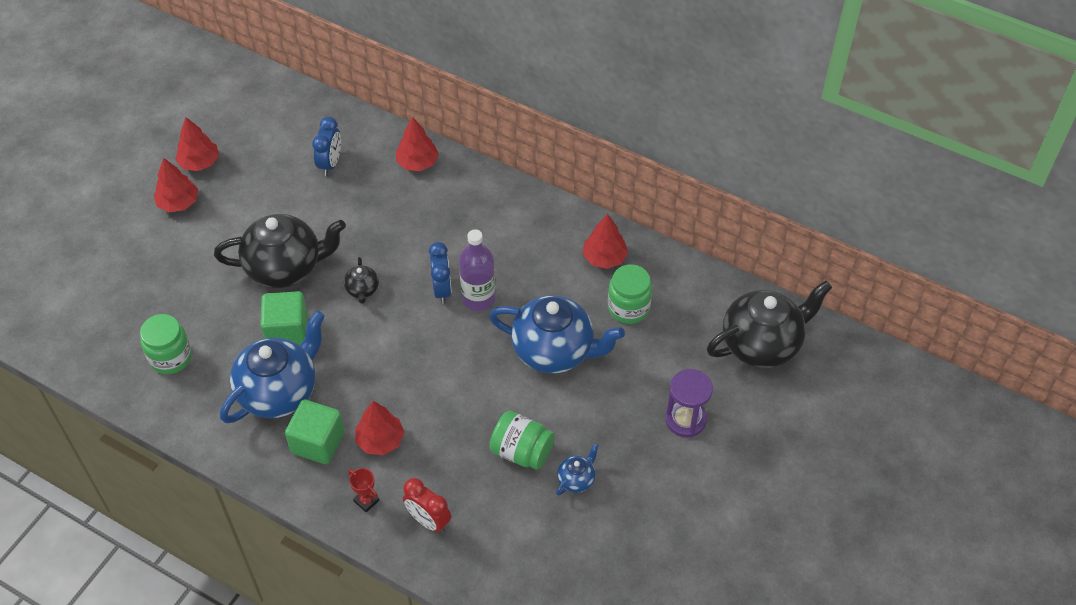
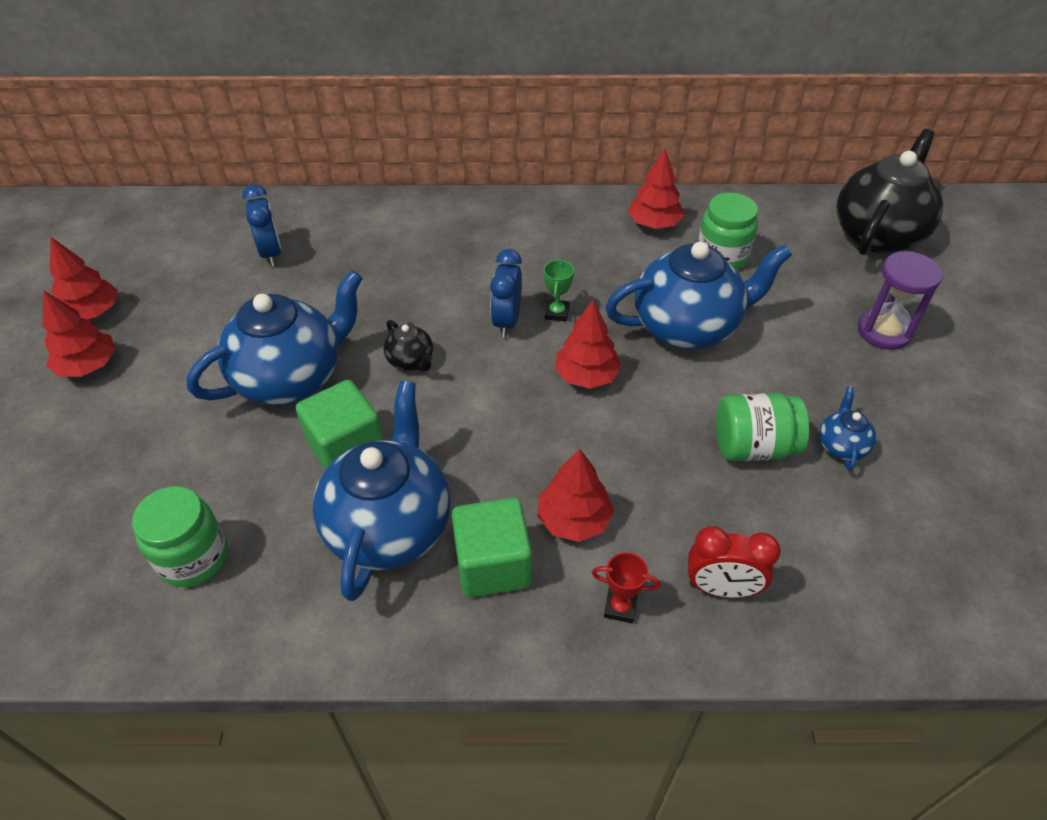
camera: 30 degrees left, 5 degrees down
black teapot [214,214,346,288] -> blue teapot [186,270,363,405]
red tree [396,117,439,171] -> red tree moved to [555,300,621,389]
blue clock [429,242,452,304] -> blue clock turned 135 degrees counterclockwise [490,249,522,337]
purple bottle [459,229,496,311] -> green trophy [544,259,574,322]

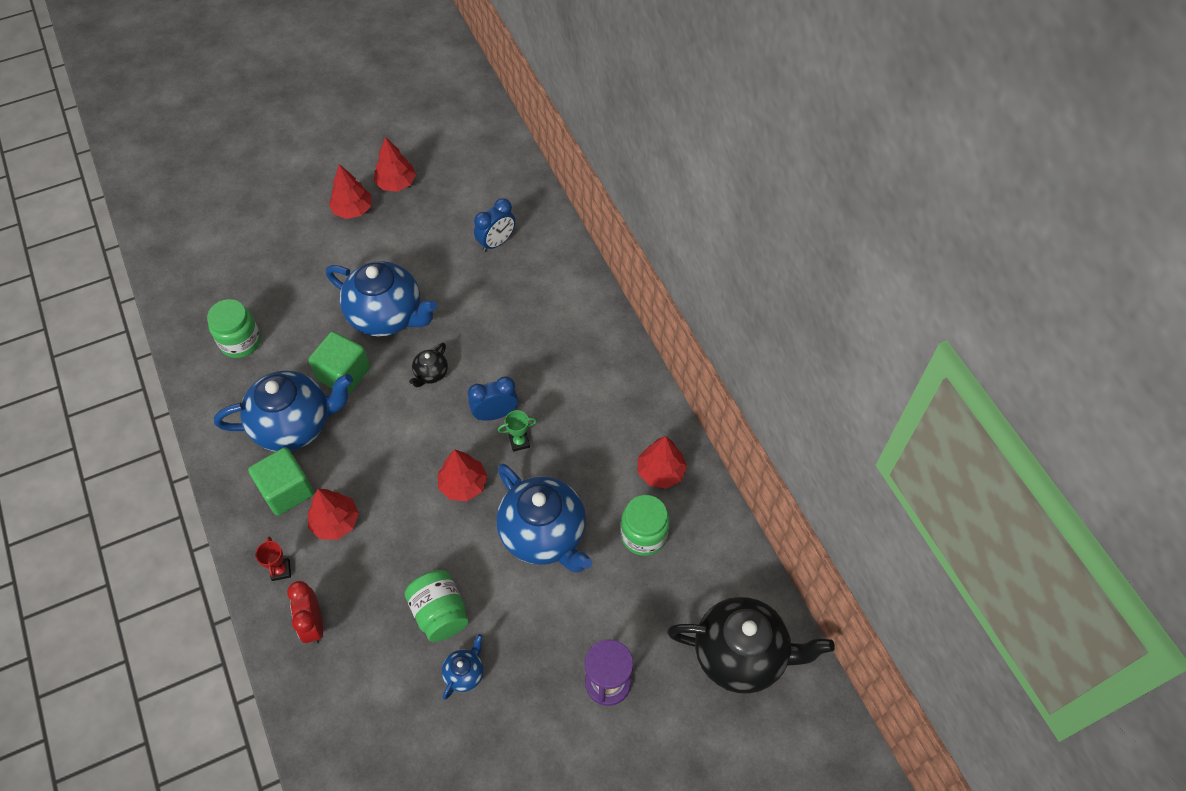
camera: 65 degrees right, 10 degrees up
blue teapot [819,387,876,471] -> blue teapot turned 45 degrees counterclockwise [442,634,483,700]

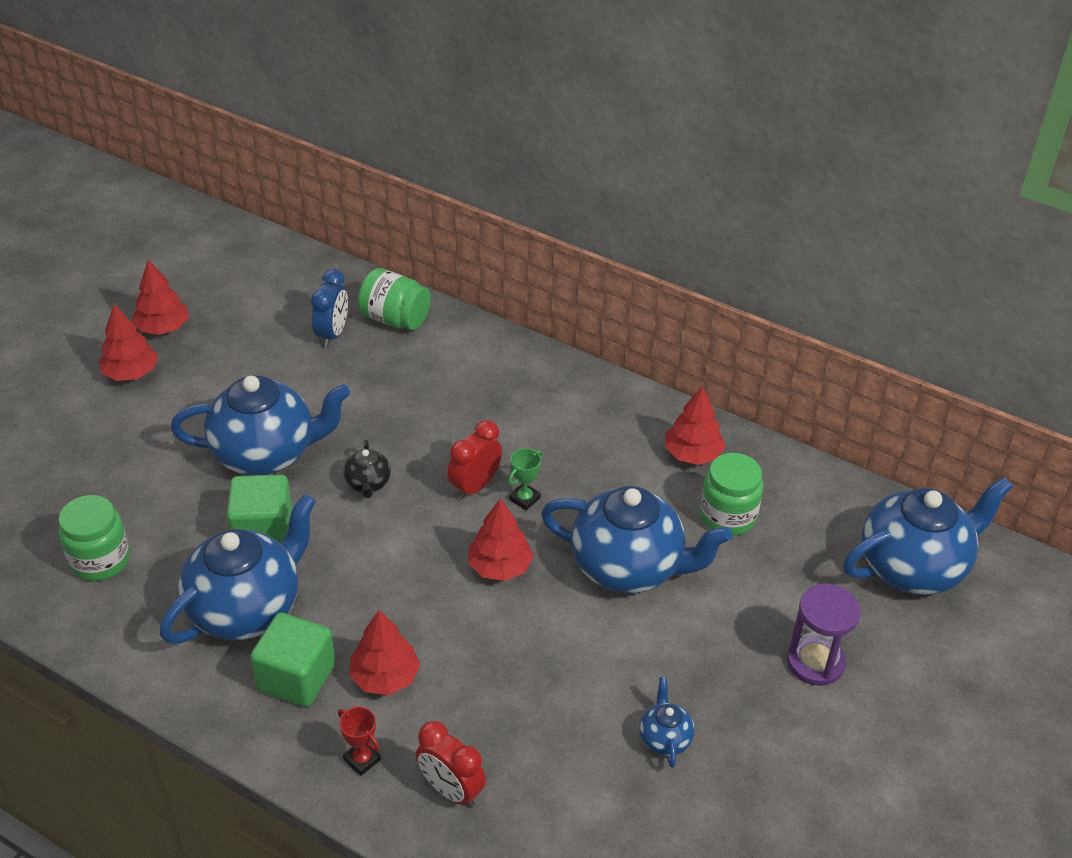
camera: 35 degrees left, 15 degrees down
green jar [405,570,469,642] -> green jar moved to [358,268,431,330]
blue clock [468,376,518,421] -> red clock [447,420,502,500]
black teapot [667,597,835,694] -> blue teapot [843,477,1014,595]

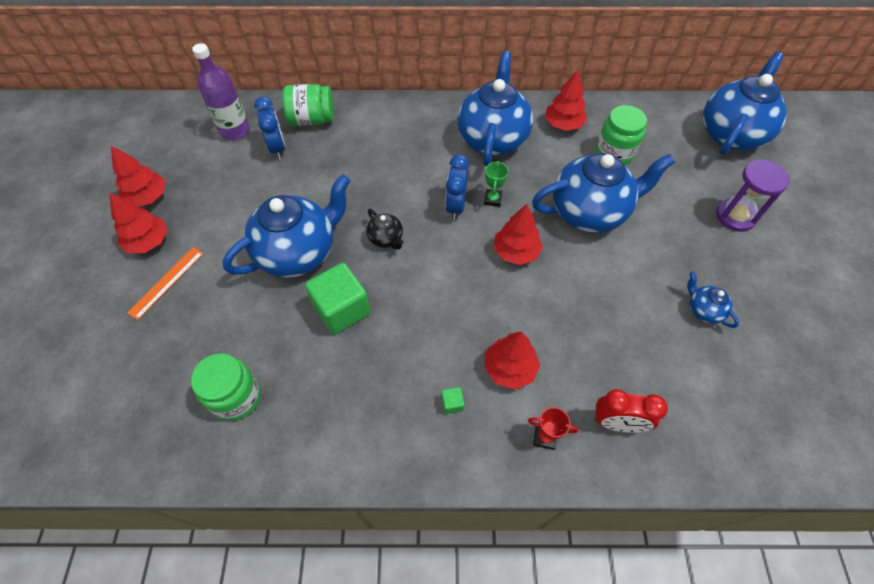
camera: 30 degrees left, 15 degrees up
blue teapot [160,494,316,644] -> blue teapot moved to [457,51,533,166]
green cube [250,612,335,707] -> green cube [441,387,465,414], size x0.40
red clock [447,420,502,500] -> blue clock [445,154,469,220]
none -> orange ruler [127,247,204,320]
none -> purple bottle [192,43,250,141]

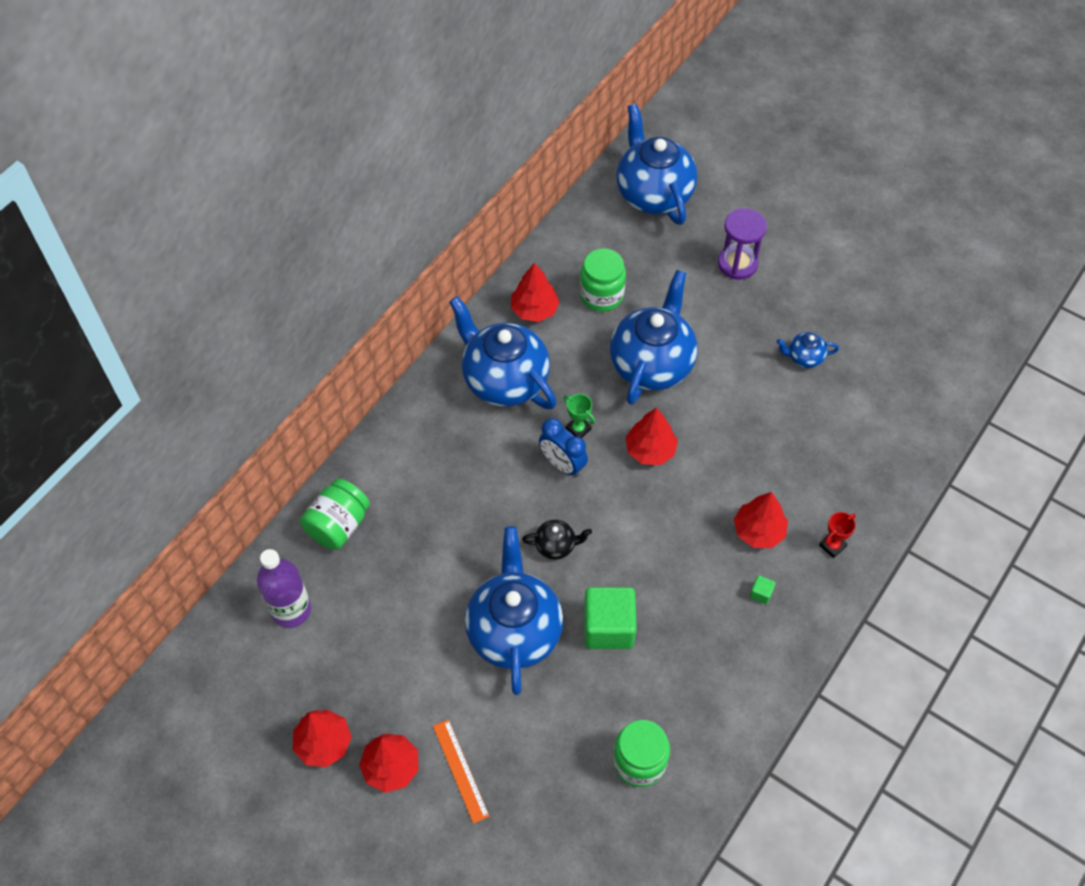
camera: 55 degrees left, 0 degrees up
blue clock [254,97,285,159] -> none
red clock [594,389,668,433] -> none

